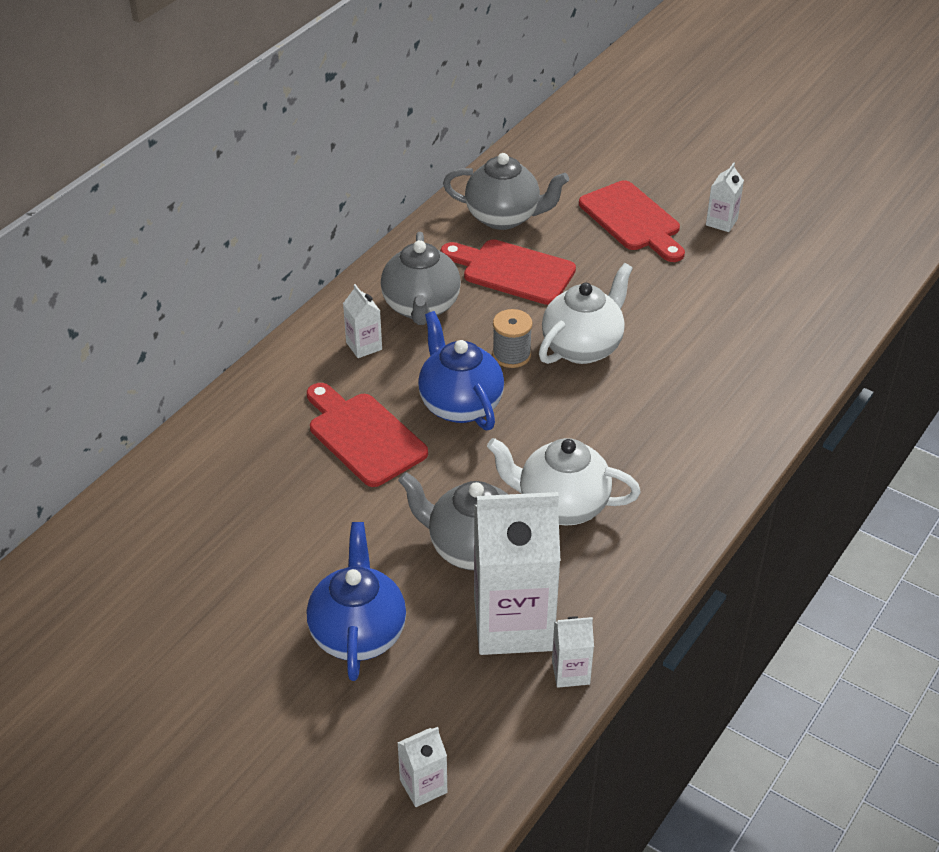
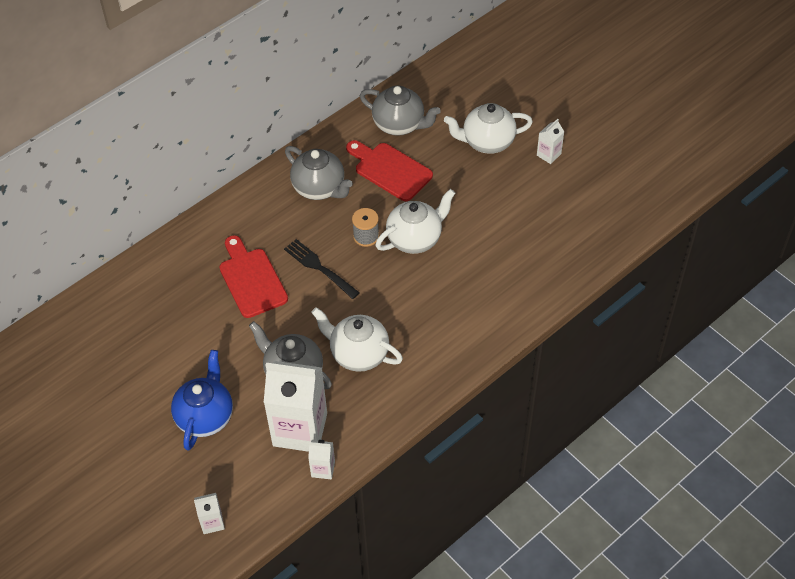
camera: 15 degrees right, 10 degrees up
white carton [343,284,382,358] -> none
grey teapot [381,232,461,325] -> grey teapot turned 60 degrees counterclockwise [285,146,353,200]
blue teapot [418,311,504,431] -> black fork [284,239,360,299]
red cutting board [579,180,685,262] -> white teapot [444,103,533,154]

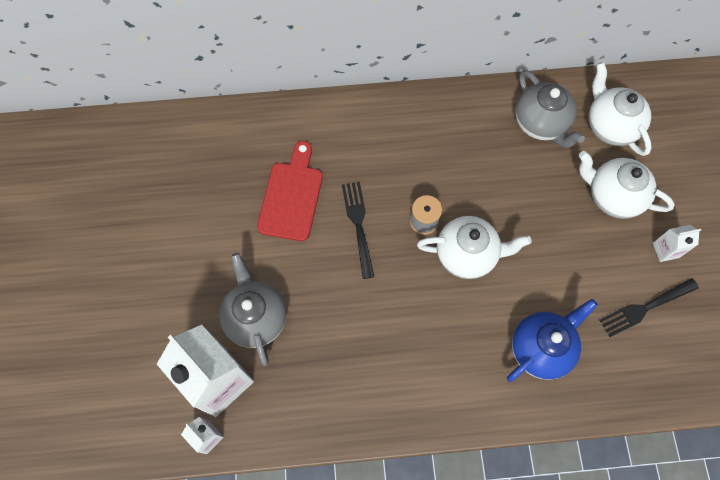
camera: 35 degrees right, 15 degrees up
blue teapot [171,350,233,451] -> blue teapot moved to [507,299,598,382]
white carton [194,493,225,534] -> none
grey teapot [285,146,353,200] -> none
white teapot [311,307,403,372] -> white teapot moved to [589,62,652,156]
red cutting board [346,140,433,201] -> none
none -> black fork [600,278,699,337]

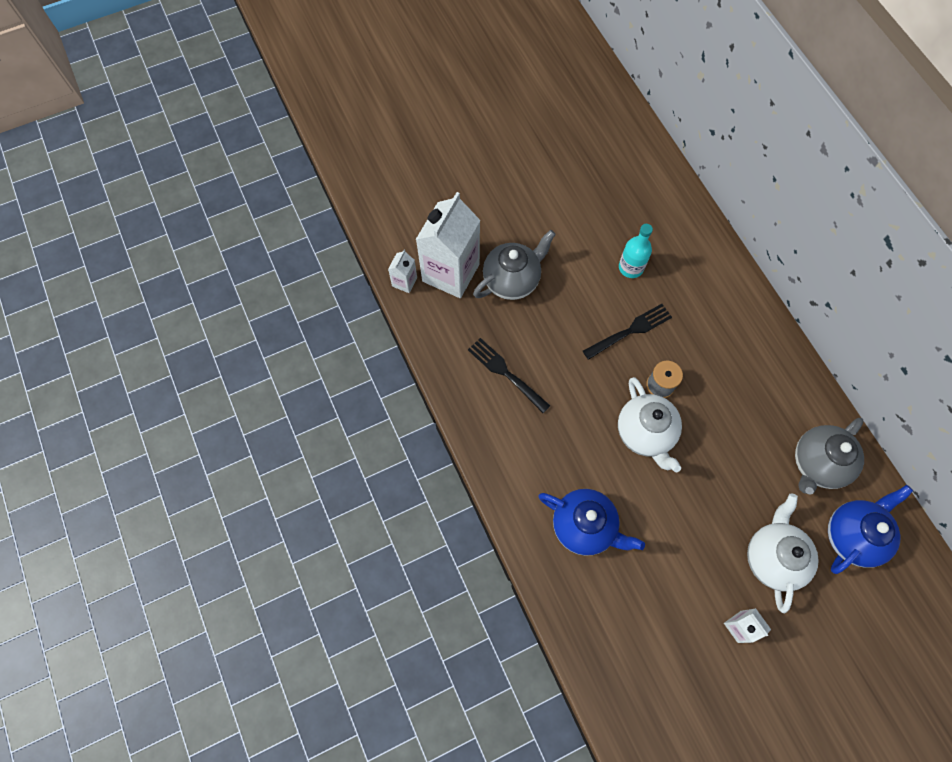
camera: 70 degrees right, 0 degrees up
red cutting board [257,141,323,241] -> turquoise bottle [619,224,653,278]
white teapot [589,62,652,156] -> blue teapot [828,485,913,574]
black fork [600,278,699,337] -> black fork moved to [468,338,550,413]

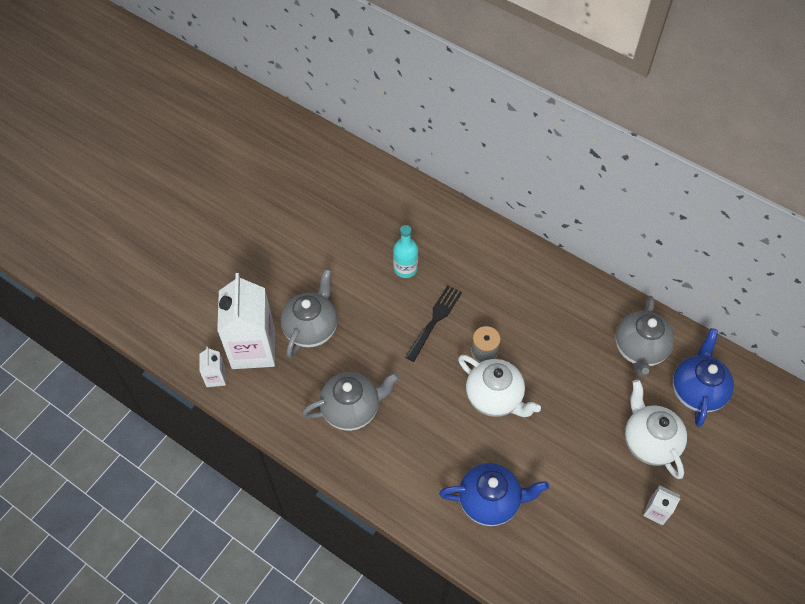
camera: 30 degrees left, 10 degrees down
black fork [468,338,550,413] -> grey teapot [302,372,399,431]

